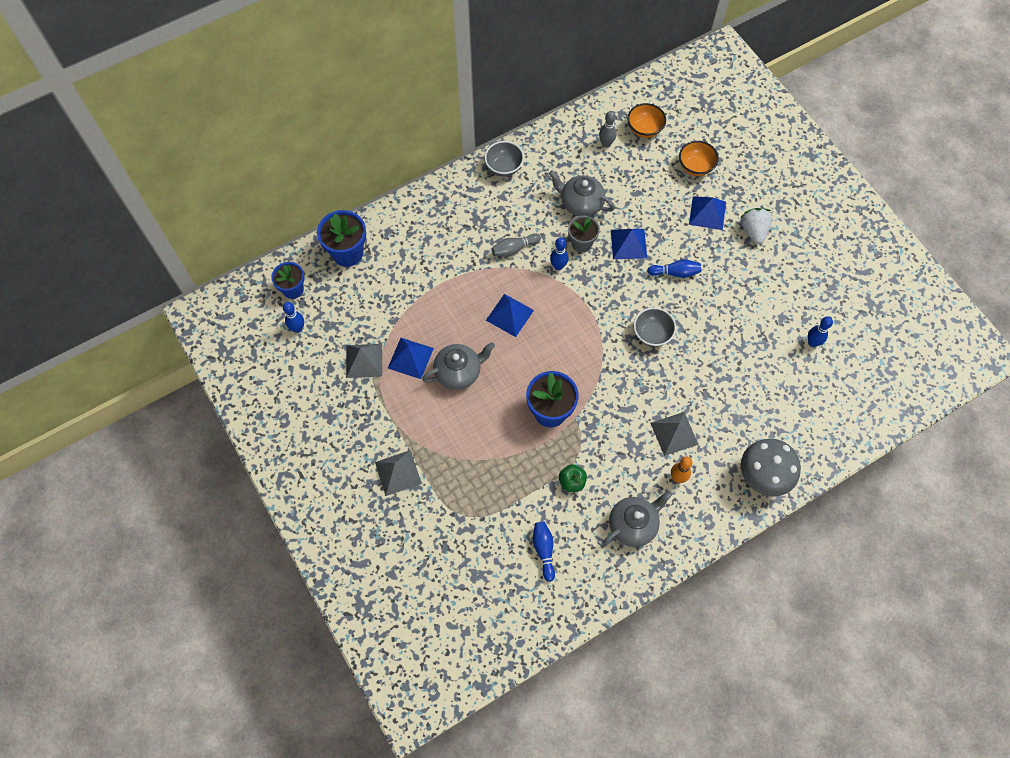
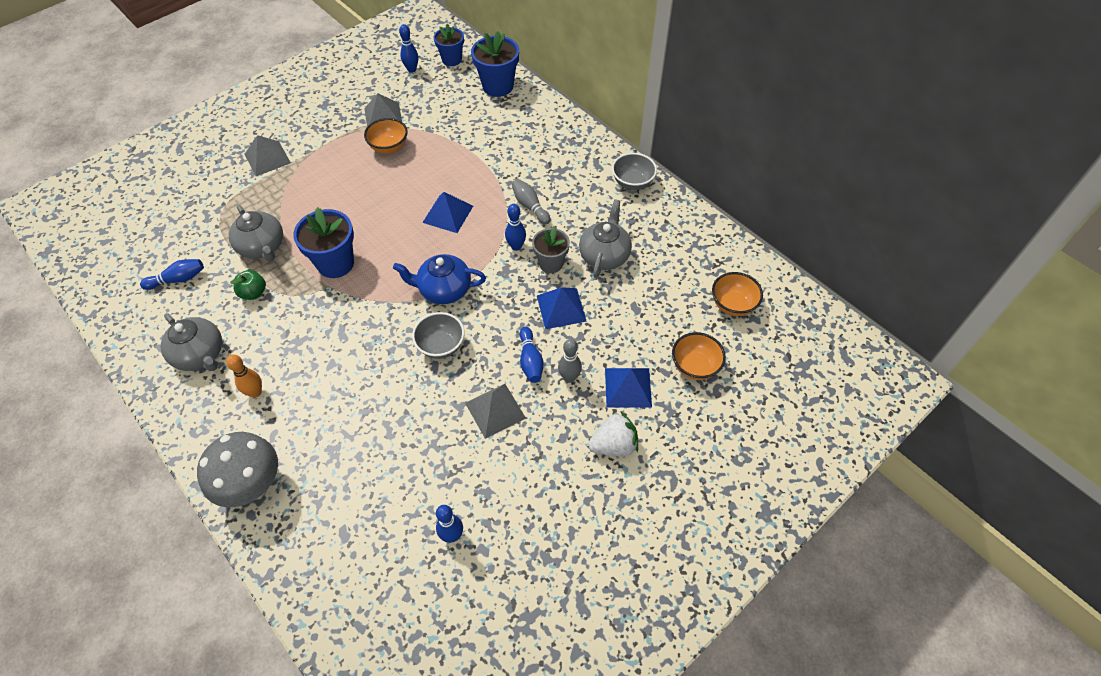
camera: 80 degrees right, 10 degrees down
blue pyramid [388,338,434,379] -> orange bowl [364,118,408,154]
grey teapot [422,342,495,390] -> grey teapot moved to [229,205,283,261]
grey bowling pin [599,111,617,147] -> grey bowling pin moved to [558,339,582,383]
grey pyramid [651,412,699,456] -> grey pyramid moved to [465,384,526,439]
none -> blue teapot [393,254,486,304]

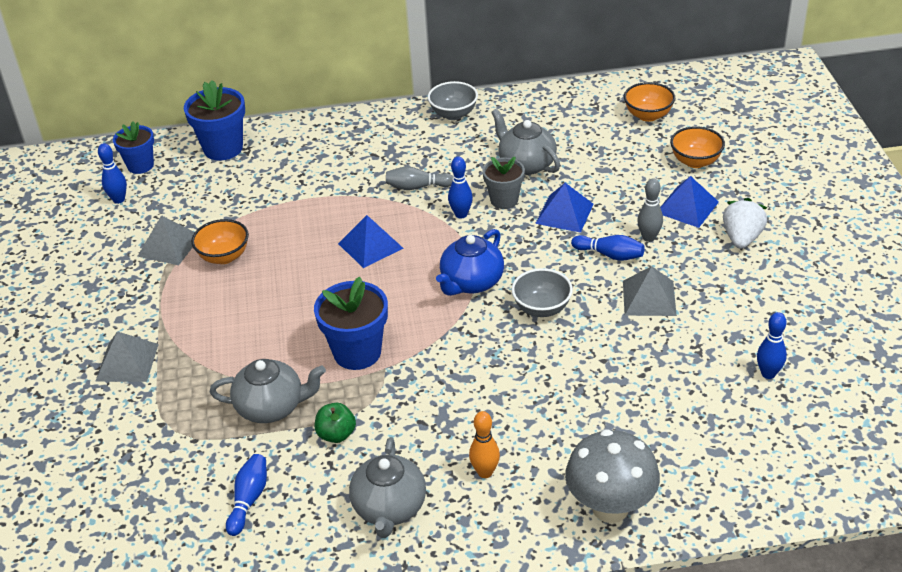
camera: 55 degrees left, 15 degrees down
grey teapot [161,313,222,371] -> grey teapot turned 105 degrees clockwise [349,437,426,538]

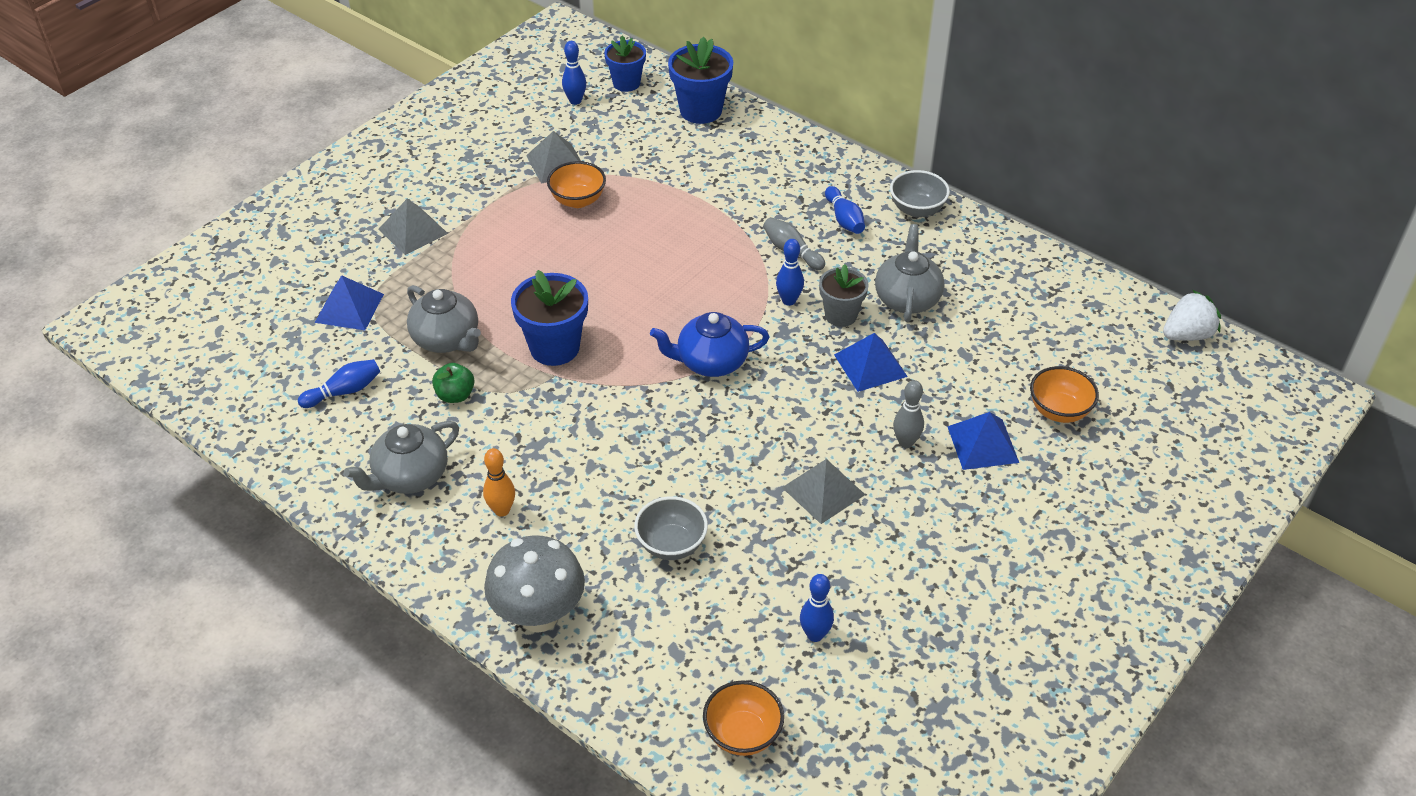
camera: 45 degrees right, 5 degrees up
blue pyramid [338,215,403,268] -> blue pyramid moved to [315,275,384,330]
grey bowl [511,268,573,317] -> grey bowl moved to [634,496,708,560]
blue bowling pin [571,235,645,261] -> blue bowling pin moved to [825,186,865,234]
orange bowl [624,82,675,122] -> orange bowl moved to [703,680,784,756]
white strawberry [723,198,767,249] -> white strawberry moved to [1163,290,1221,341]

